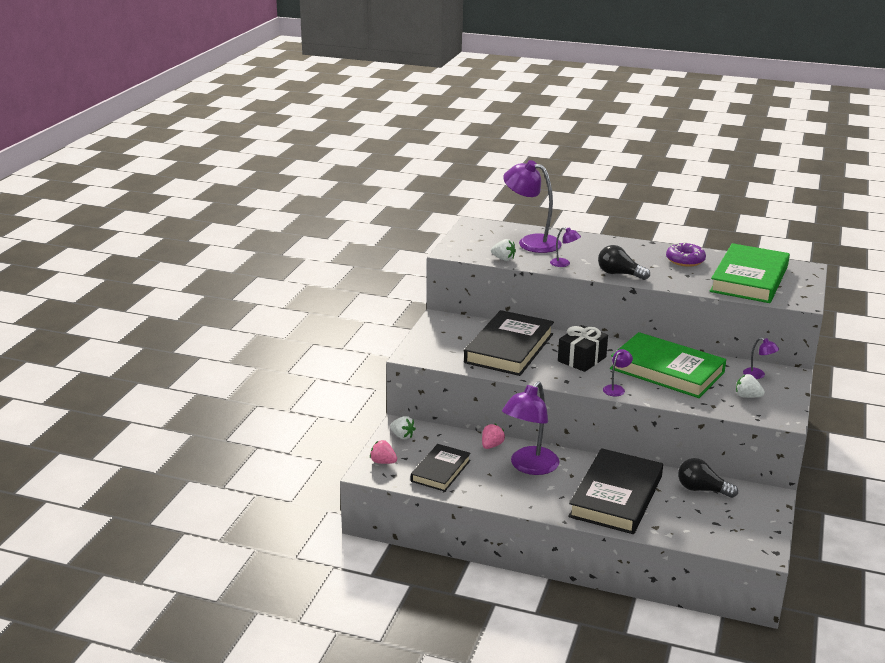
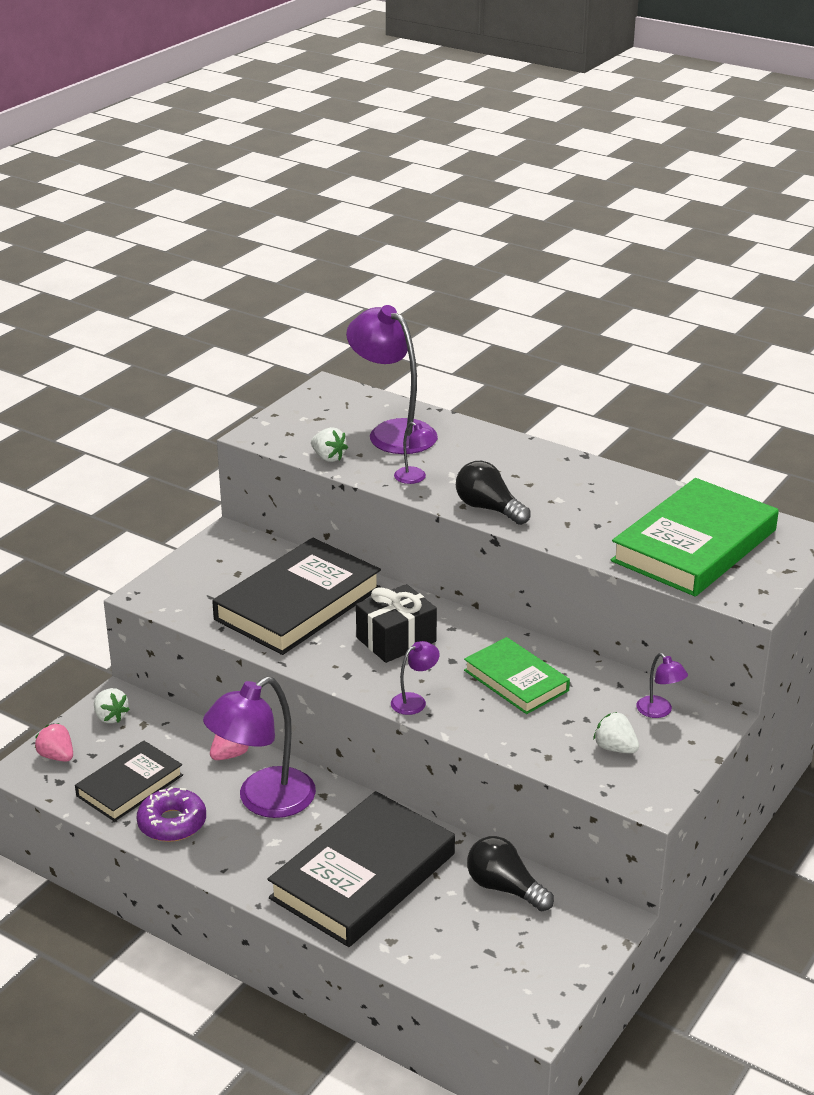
camera: 15 degrees right, 5 degrees up
green book [610,332,726,398] -> green book [464,637,570,714], size x0.59
purple donut [666,242,706,267] -> purple donut moved to [137,786,206,842]

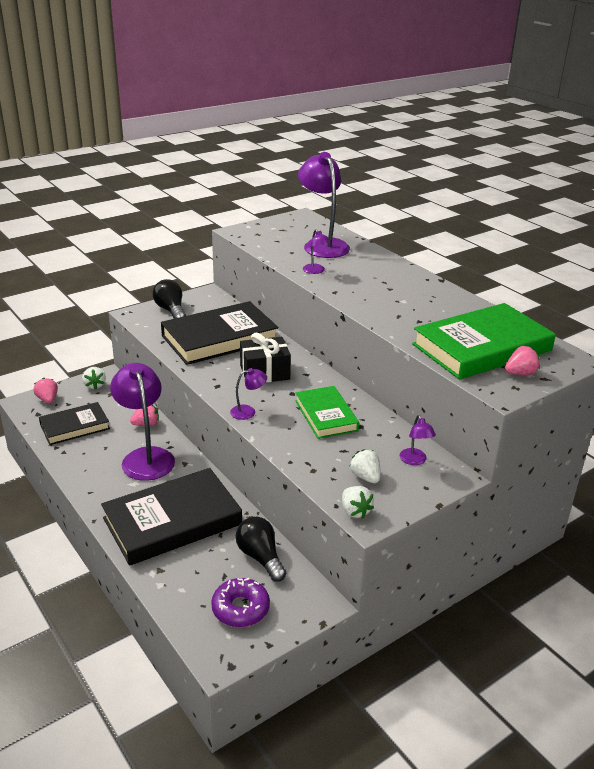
camera: 20 degrees right, 0 degrees up
purple donut [137,786,206,842] -> purple donut moved to [211,578,270,627]
purple lamp [203,677,316,818] -> purple lamp turned 90 degrees clockwise [110,363,175,481]
white strawberry [311,427,348,462] -> white strawberry moved to [342,486,374,518]
black light bulb [456,461,531,525] -> black light bulb moved to [153,279,186,319]
none -> pink strawberry [505,346,540,375]

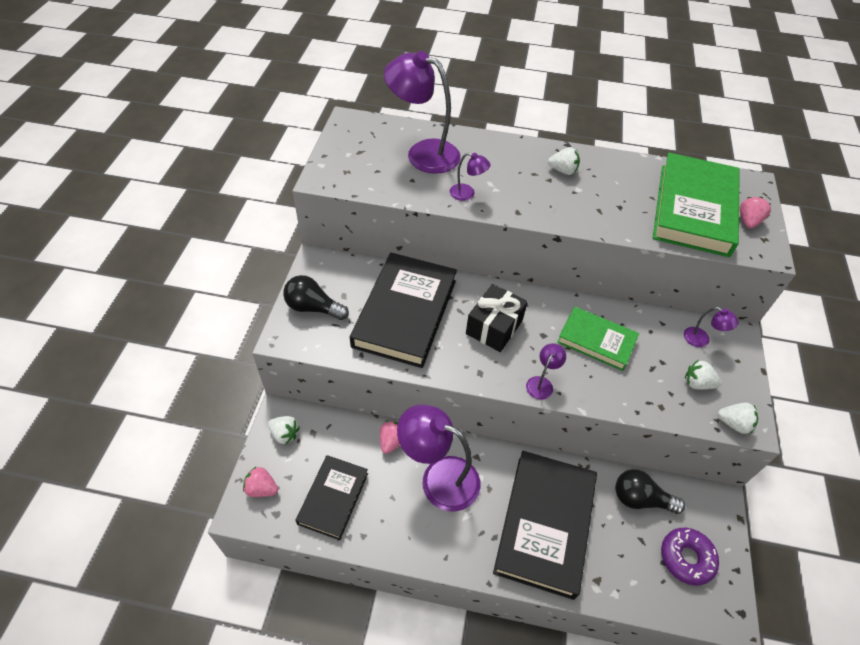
camera: 45 degrees left, 20 degrees up
none -> white strawberry [548,147,580,175]

